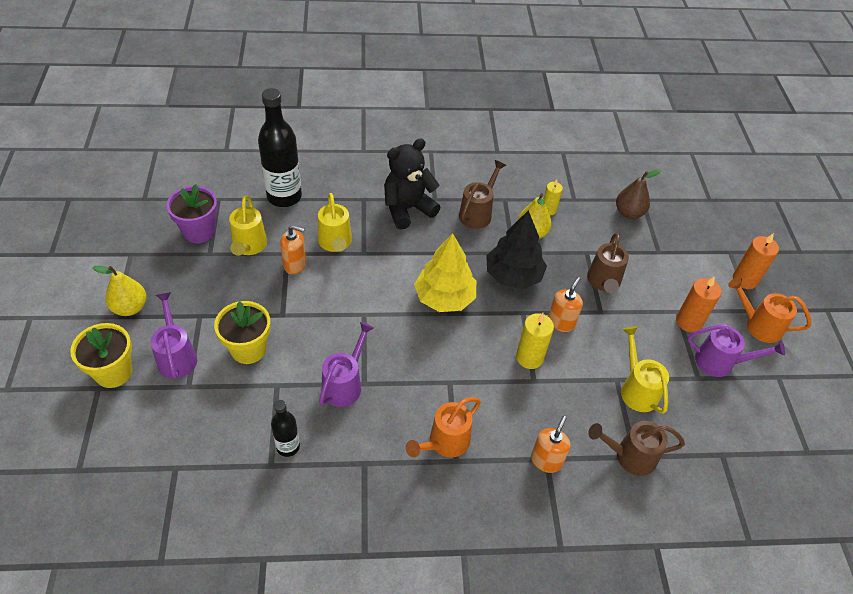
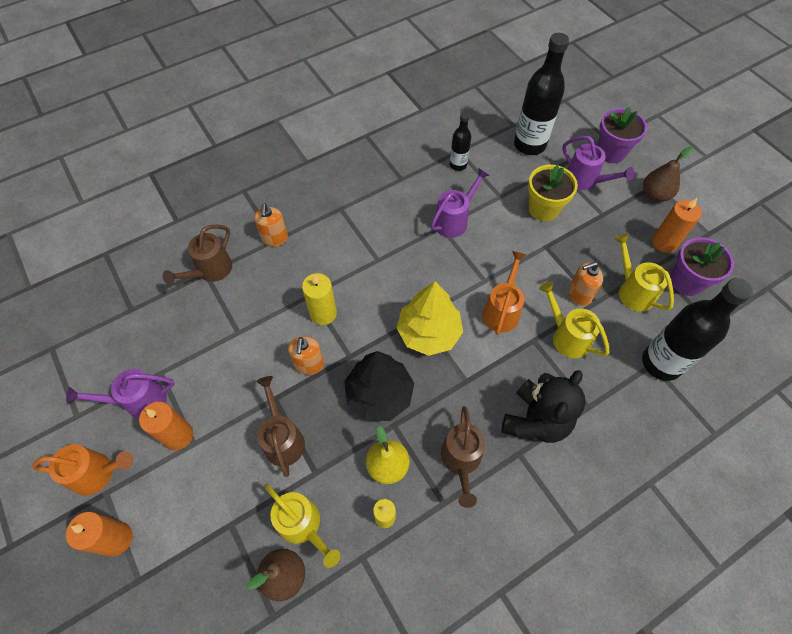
camera: 155 degrees right, 10 degrees up
yellow flower pot [70,323,133,388] -> purple flower pot [598,107,647,163]
yellow pear [92,266,146,316] -> brown pear [643,147,693,202]
purple watering can [319,322,374,407] -> purple watering can turned 135 degrees counterclockwise [431,168,489,238]
orange watering can [406,397,481,457] -> orange watering can moved to [483,251,526,335]
brown watering can [588,421,685,476] -> brown watering can turned 150 degrees clockwise [163,225,232,285]
yellow watering can [621,326,669,414] -> yellow watering can moved to [264,484,341,568]
none -> black bottle [514,33,569,155]
none -> orange candle [652,198,702,253]

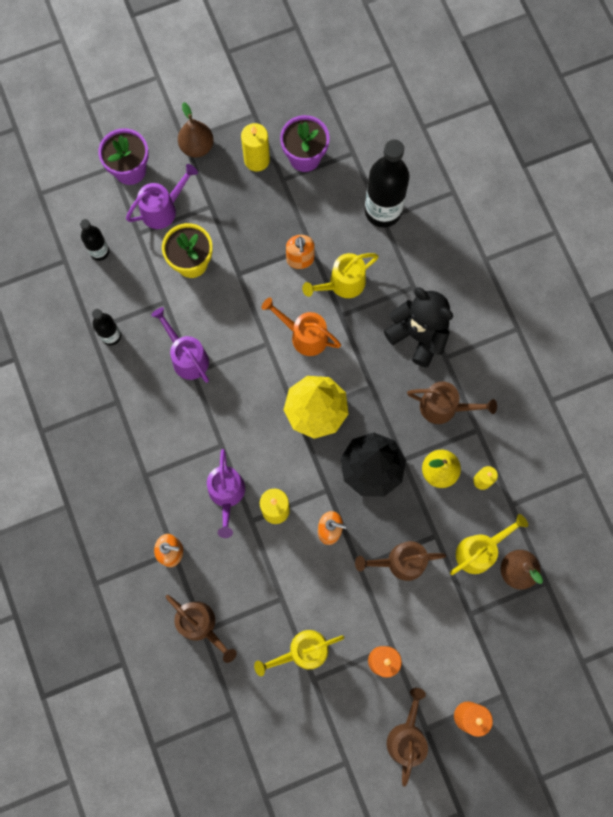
camera: 80 degrees left, 15 degrees up
orange watering can [32,444,133,496] -> brown watering can [387,688,428,787]
purple watering can [66,369,175,419] -> purple watering can moved to [207,449,245,538]
black bottle [514,33,569,155] -> black bottle [80,219,109,261], size x0.53
yellow watering can [614,234,674,312] -> yellow watering can moved to [254,630,344,676]
orange candle [652,198,702,253] -> yellow candle [241,123,270,172]

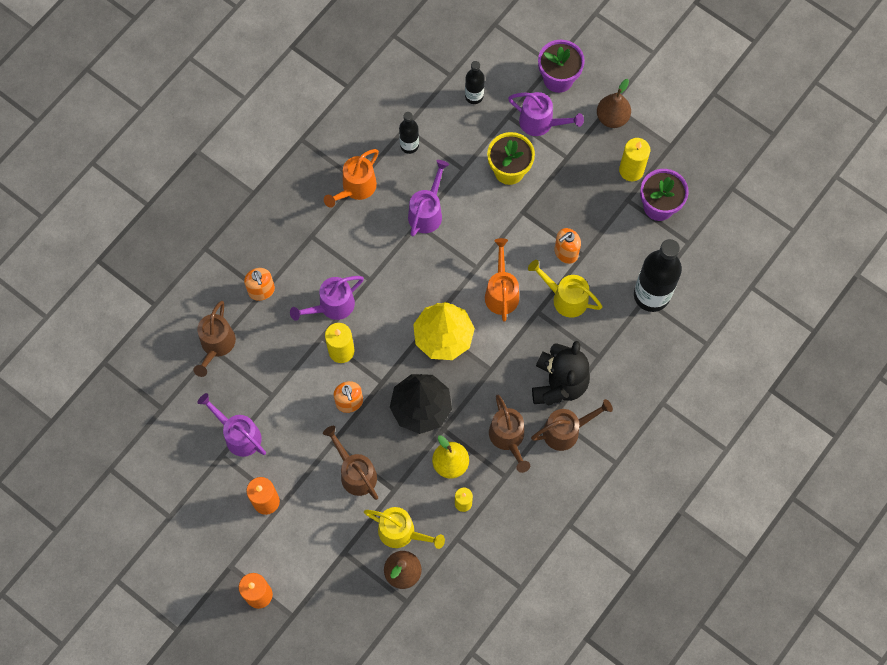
camera: 60 degrees right, 5 degrees down
yellow watering can [254,630,344,676] -> purple watering can [197,393,266,457]
brown watering can [387,688,428,787] -> brown watering can moved to [531,399,613,451]
none -> orange watering can [324,149,379,208]

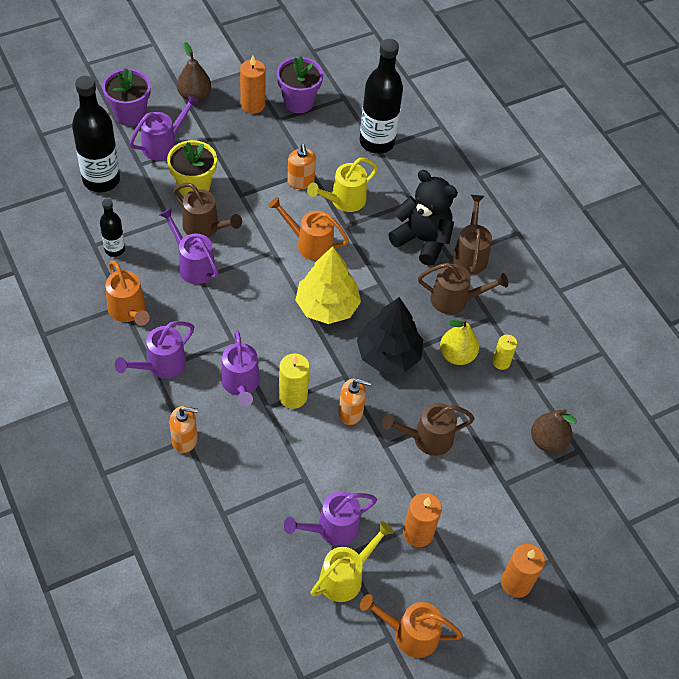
camera: 70 degrees left, 15 degrees down
brown watering can [193,301,236,377] -> brown watering can moved to [173,183,242,238]
yellow watering can [364,507,445,549] -> yellow watering can moved to [310,521,394,602]
black bottle [465,61,485,104] -> black bottle [72,76,120,193], size x1.89
yellow candle [619,138,650,181] -> orange candle [240,55,266,114]
none -> purple watering can [115,321,194,379]
none -> orange watering can [360,594,463,658]

